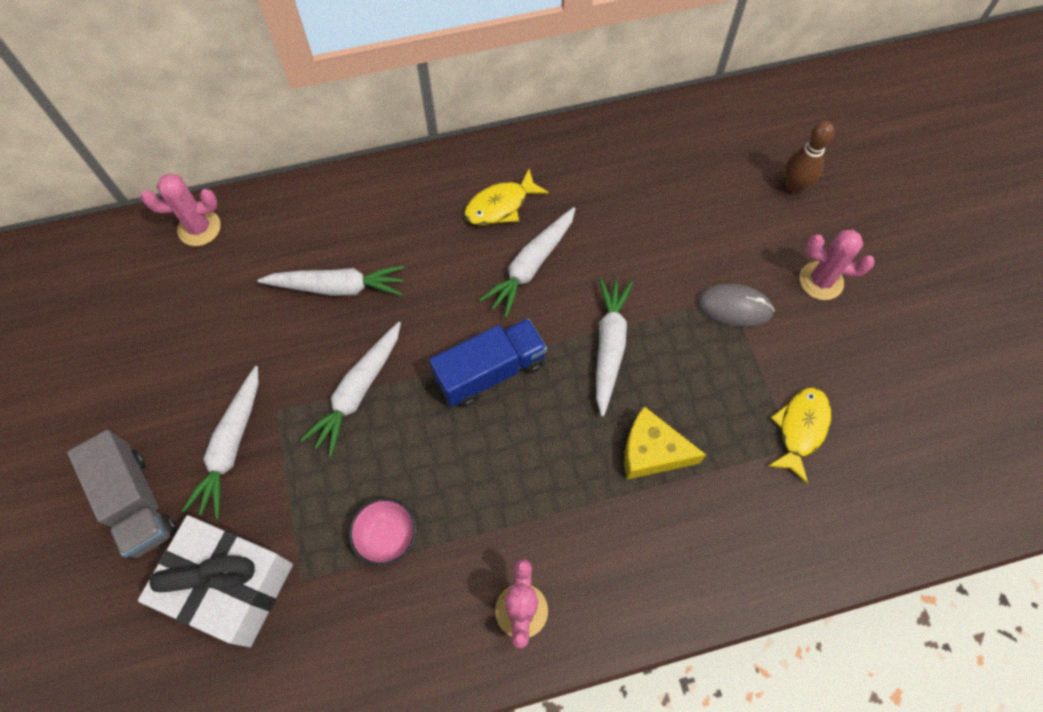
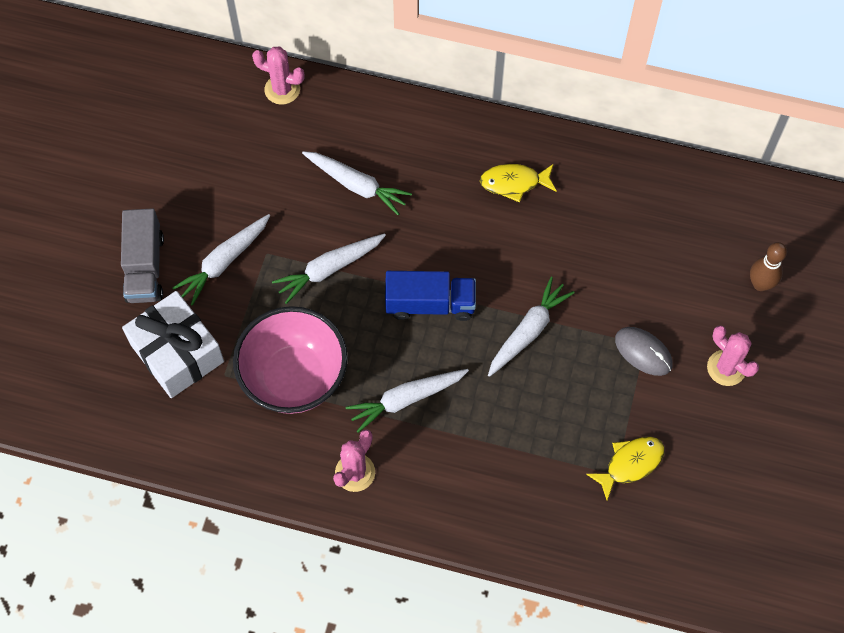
camera: 30 degrees right, 0 degrees up
pink bowl [349,498,417,566] -> pink bowl [233,306,348,414], size x2.18
white carrot [479,207,576,318] -> white carrot moved to [346,369,469,433]
yellow cheese [624,406,706,480] -> none

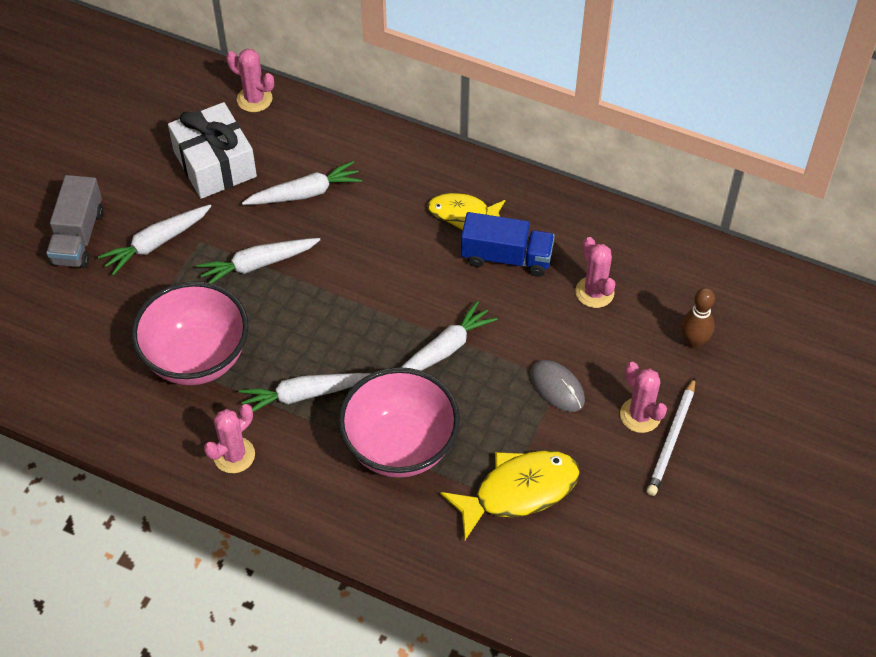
camera: 10 degrees right, 10 degrees down
white gift [122,291,224,398] -> white gift moved to [168,102,257,199]
white carrot [302,151,412,215] -> white carrot turned 60 degrees counterclockwise [242,161,362,205]
blue truck [385,271,476,321] -> blue truck moved to [461,212,555,277]
yellow fish [586,437,665,500] -> yellow fish [440,451,580,540], size x1.59
none -> pink bowl [338,367,460,478]
none -> pink cactus [575,237,615,308]
none -> white pencil [647,377,695,496]

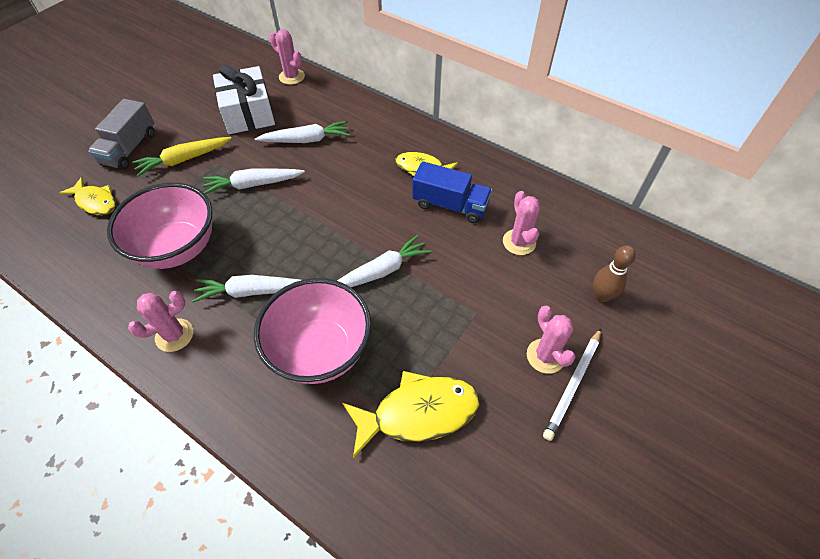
camera: 10 degrees right, 0 degrees up
white carrot [98,205,211,276] -> yellow carrot [132,137,231,177]
grey mouse [530,360,585,412] -> none
none -> yellow fish [60,177,116,215]

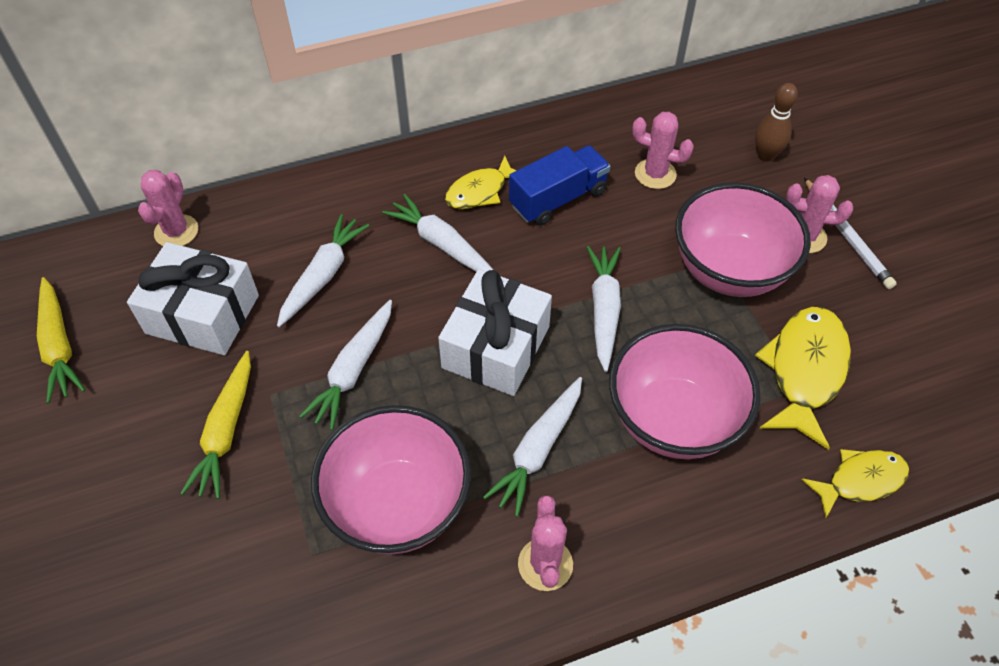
camera: 55 degrees left, 0 degrees up
yellow fish [60,177,116,215] -> yellow fish moved to [802,449,909,518]
grey truck [88,99,155,170] -> none
pink cactus [270,29,305,85] -> pink cactus turned 60 degrees counterclockwise [138,170,198,246]
none -> yellow carrot [37,277,85,403]
none -> white carrot [382,194,493,272]
none -> white gift [438,269,552,396]
none -> pink bowl [675,183,811,297]

